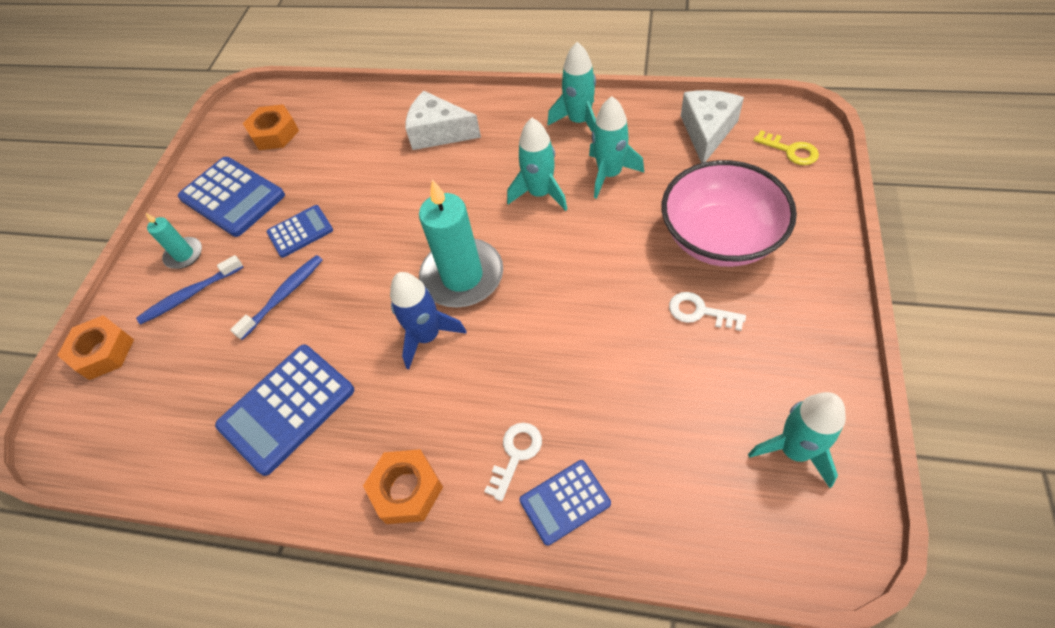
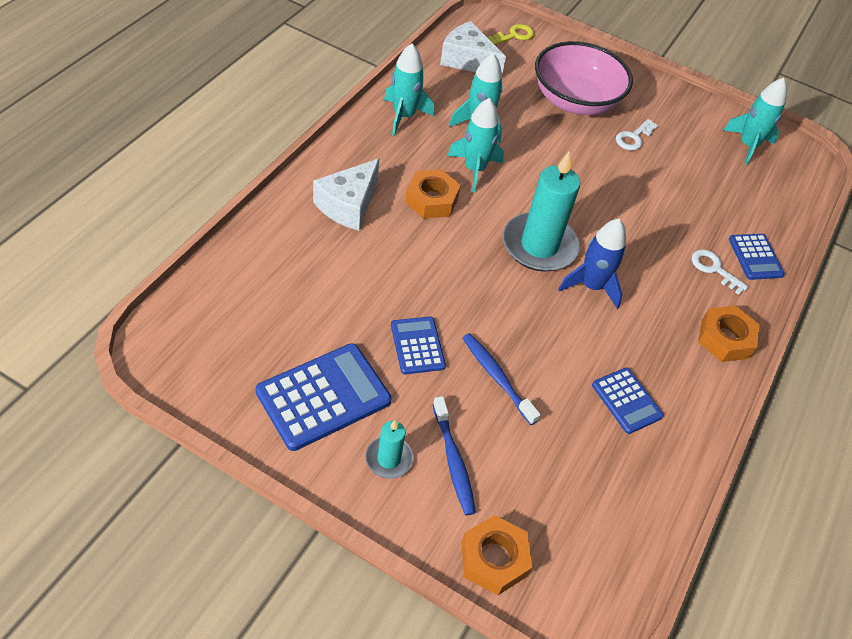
camera: 85 degrees left, 5 degrees down
blue calculator [215,345,354,476] -> blue calculator [592,368,664,434], size x0.58
orange nut [243,104,299,150] -> orange nut moved to [405,169,461,219]

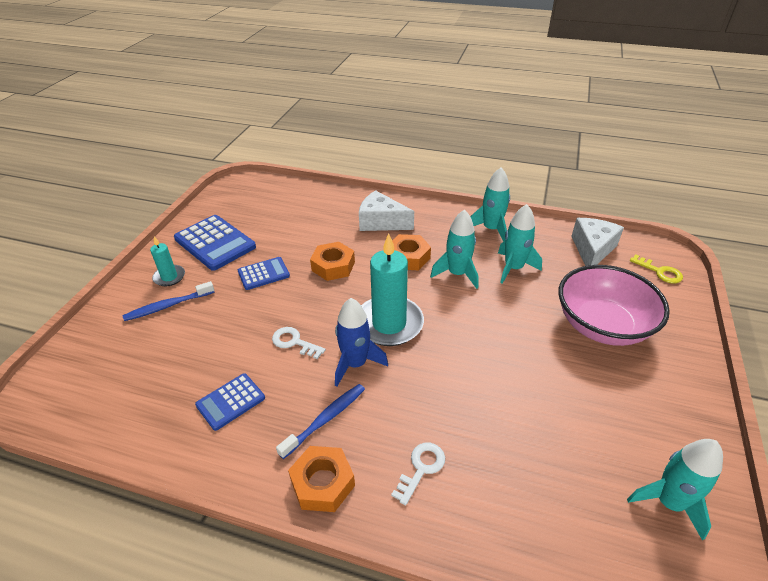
camera: 85 degrees right, 10 degrees down
orange nut [461,515,532,595] -> orange nut moved to [310,242,355,281]
blue toothbrush [463,333,541,425] -> blue toothbrush moved to [276,384,365,459]
white key [616,119,658,151] -> white key moved to [272,327,326,359]
blue calculator [729,234,785,280] -> none

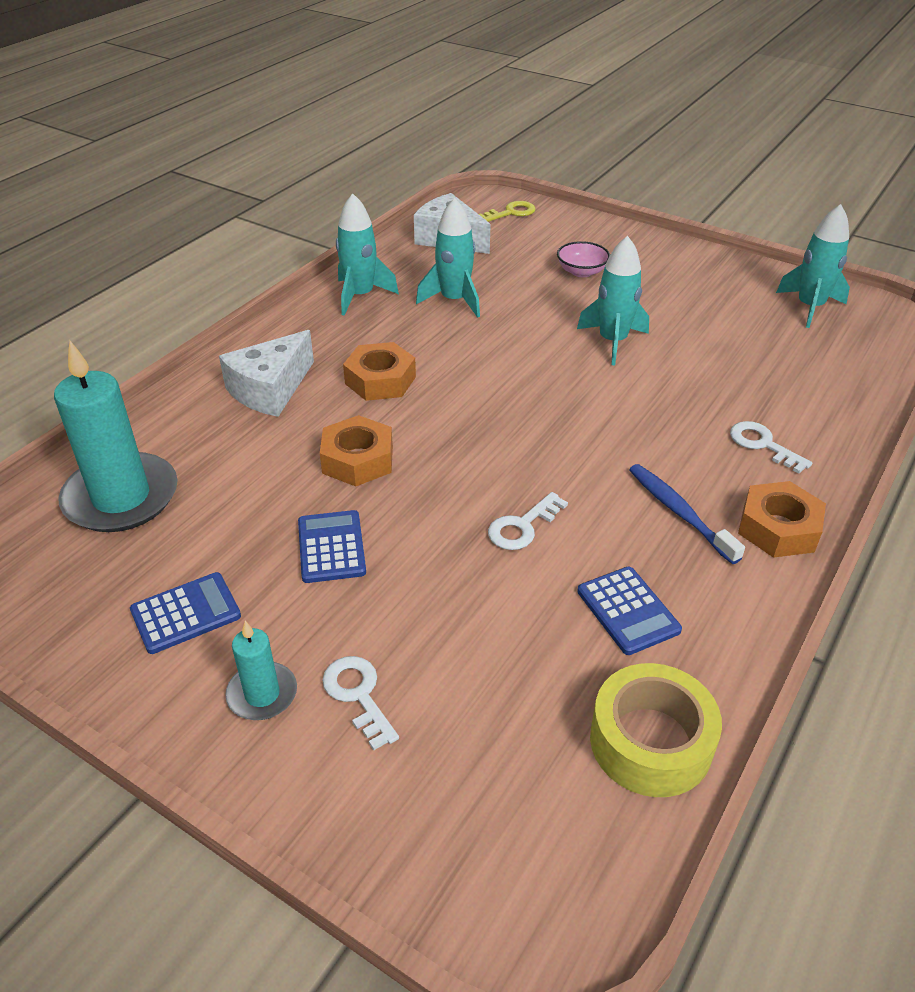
camera: 75 degrees left, 0 degrees up
blue toothbrush [123,281,215,321] -> white key [322,656,399,750]
blue calculator [174,215,256,271] -> blue calculator [130,572,241,654], size x0.58
blue rocket [335,298,388,387] -> none
turquoise candle [361,234,424,346] -> turquoise candle moved to [54,340,178,532]
turquoise rocket [430,210,479,289] -> turquoise rocket moved to [577,236,649,365]
pink bowl [559,265,670,346] -> pink bowl [557,241,610,277], size x0.43
none -> yellow tape [590,663,722,797]

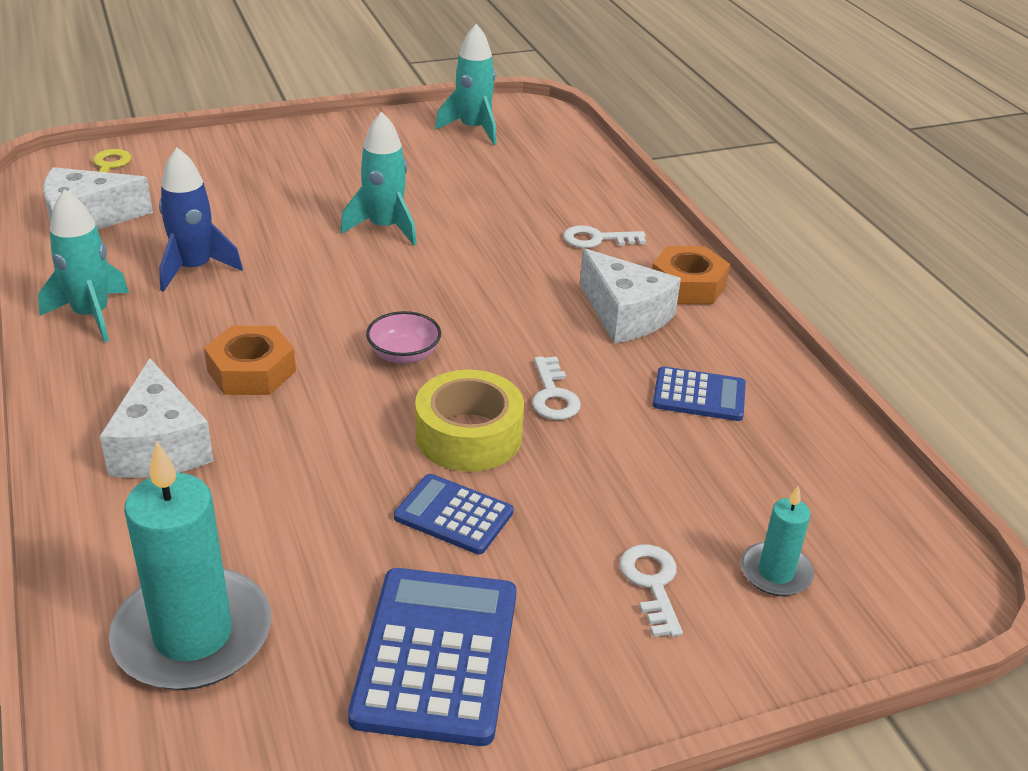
camera: 55 degrees left, 5 degrees down
blue calculator [130,572,241,654] -> blue calculator [348,568,517,746], size x1.71
turquoise candle [225,621,297,720] -> turquoise candle moved to [741,485,814,596]
orange nut [320,415,393,487] -> none
white key [322,656,399,750] -> white key turned 75 degrees clockwise [620,545,683,637]
turquoise rocket [416,198,480,318] -> blue rocket [159,147,243,292]
pink bowl [557,241,610,277] -> pink bowl moved to [366,311,441,364]
yellow tape [590,663,722,797] -> yellow tape moved to [415,370,524,472]
blue toothbrush [629,464,745,564] -> white cheese [580,248,681,343]

